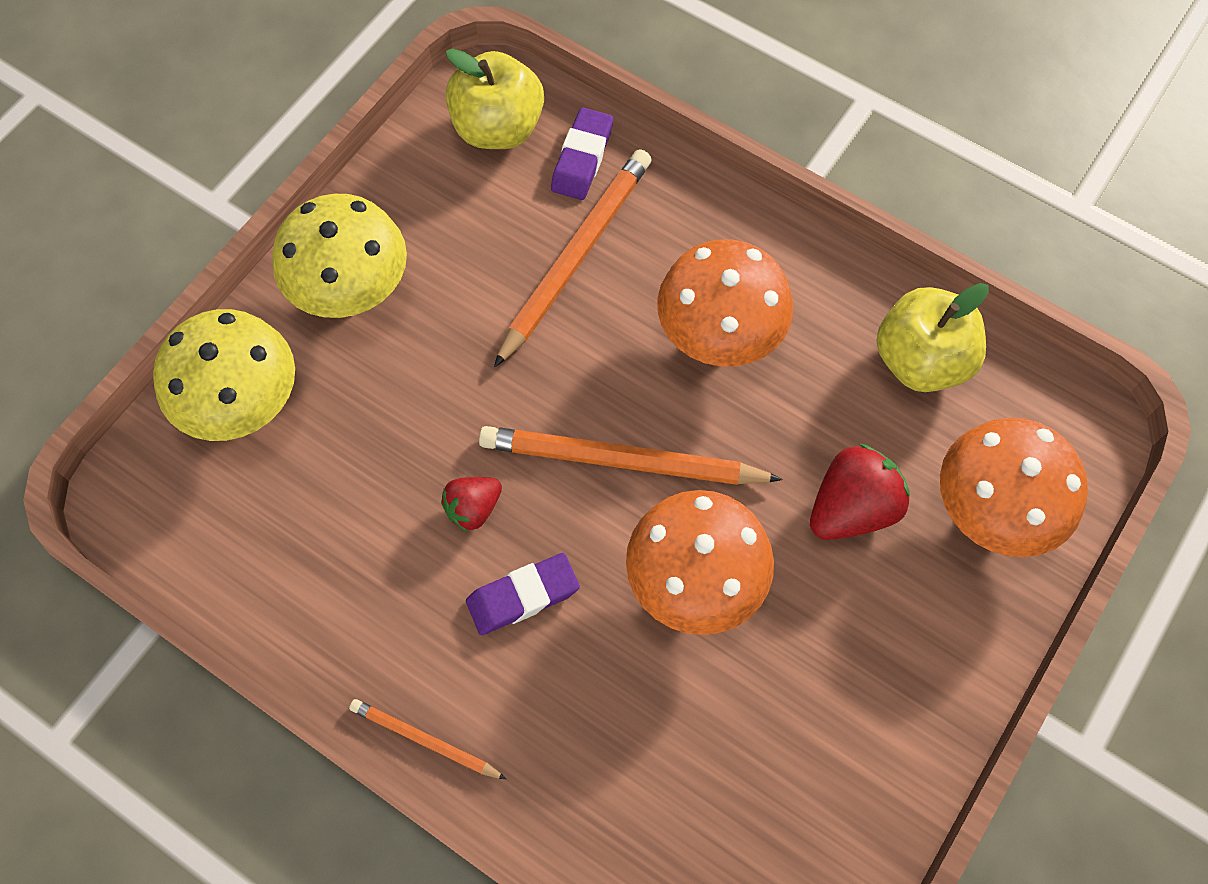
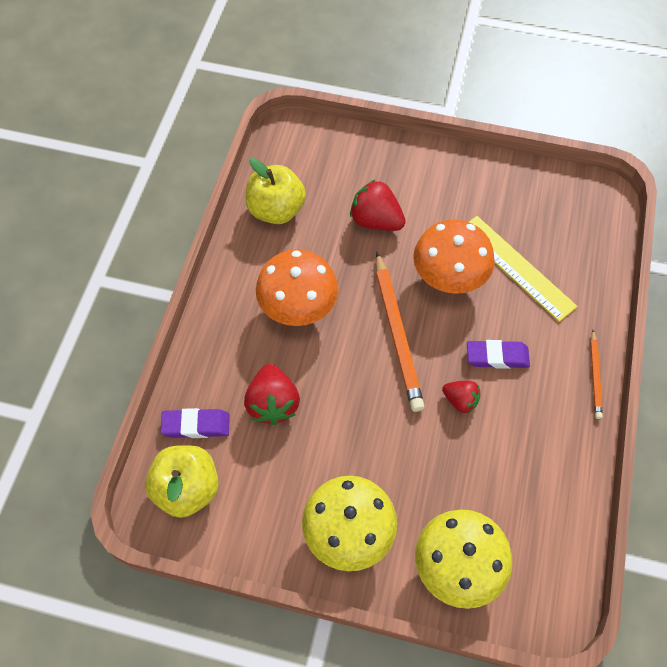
camera: 110 degrees left, 5 degrees down
purple eraser [466,553,580,635] -> purple eraser turned 45 degrees counterclockwise [467,340,530,369]
orange pencil [494,149,651,368] -> red strawberry [244,364,300,425]
orange mushroom [940,418,1088,557] -> none
none -> yellow ruler [469,216,578,322]

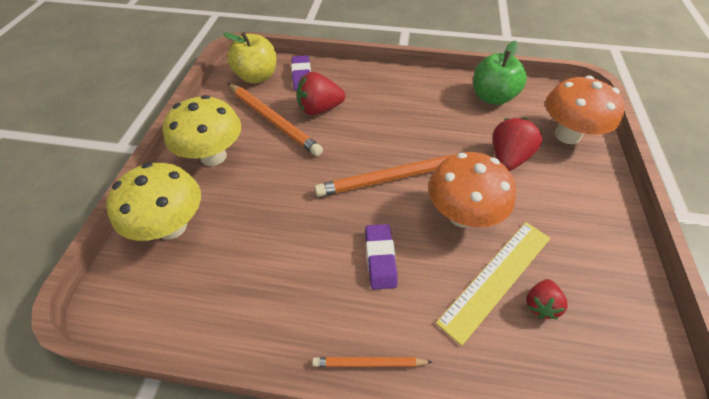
camera: 85 degrees right, 10 degrees down
yellow apple [246,158,306,224] -> green apple [473,41,527,105]
orange mushroom [256,250,338,326] -> orange mushroom moved to [545,76,625,144]
red strawberry [442,380,481,414] -> red strawberry moved to [526,279,568,320]
none -> orange pencil [227,83,323,156]

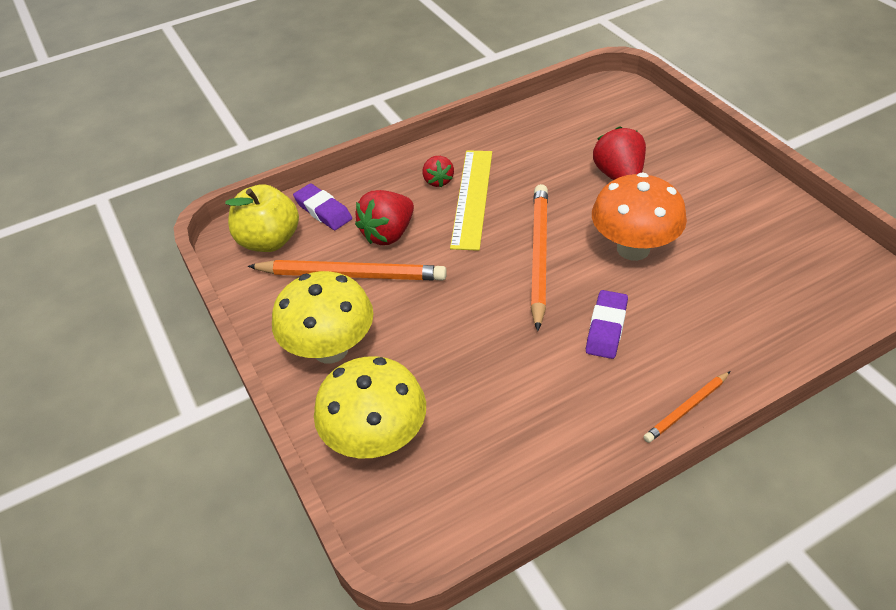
camera: 35 degrees left, 5 degrees down
orange pencil [314,155,452,197] -> orange pencil turned 150 degrees clockwise [530,184,548,331]
purple eraser [365,224,398,290] -> purple eraser turned 60 degrees clockwise [586,290,628,359]
yellow ruler [436,222,550,346] -> yellow ruler moved to [450,150,492,251]
green apple [473,41,527,105] -> none
red strawberry [526,279,568,320] -> red strawberry moved to [422,156,454,187]
orange mushroom [545,76,625,144] -> none

